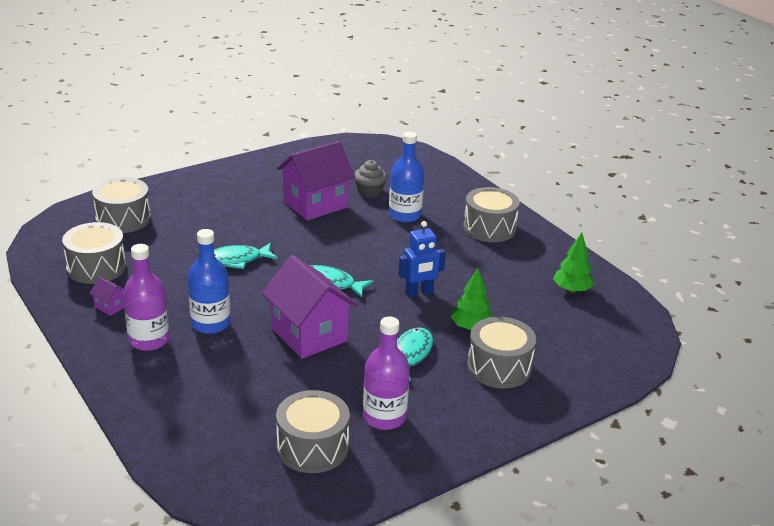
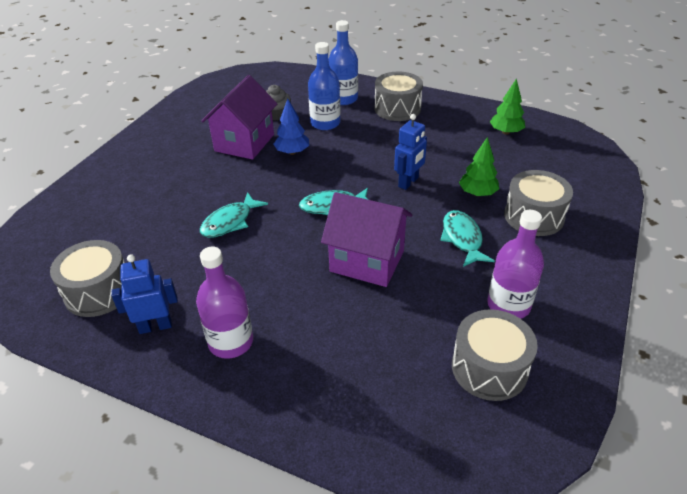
camera: 30 degrees left, 10 degrees up
purple house [89,277,125,316] -> blue robot [111,254,178,334]
grey drum [92,177,151,233] -> none
blue bottle [188,229,231,334] -> blue bottle moved to [328,20,358,105]
none -> blue tree [273,99,309,155]

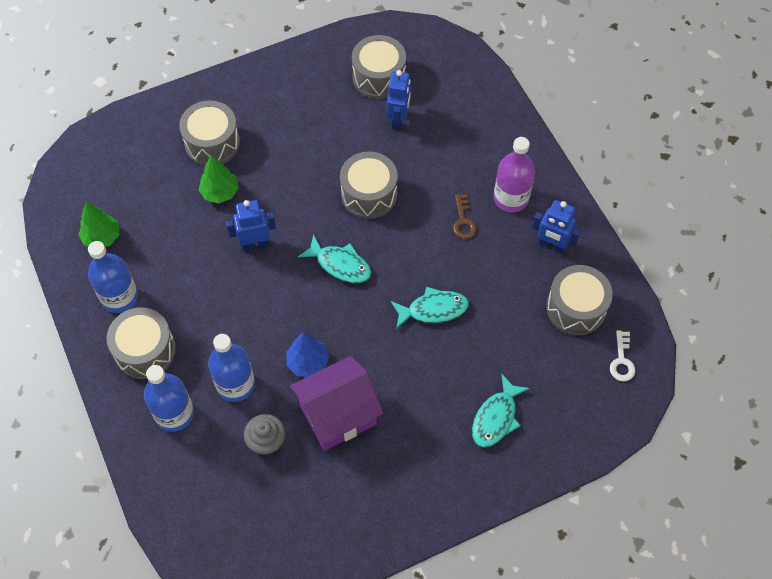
camera: 140 degrees left, 20 degrees up
purple house [321,192,412,287] -> grey drum [340,152,398,219]
turquoise fish [440,210,494,267] -> turquoise fish moved to [472,374,530,448]
purple bottle [487,210,544,319] -> none
none -> blue bottle [88,241,138,313]
none -> blue robot [387,70,411,130]
none -> brown key [453,194,477,239]
none -> white key [610,330,635,381]

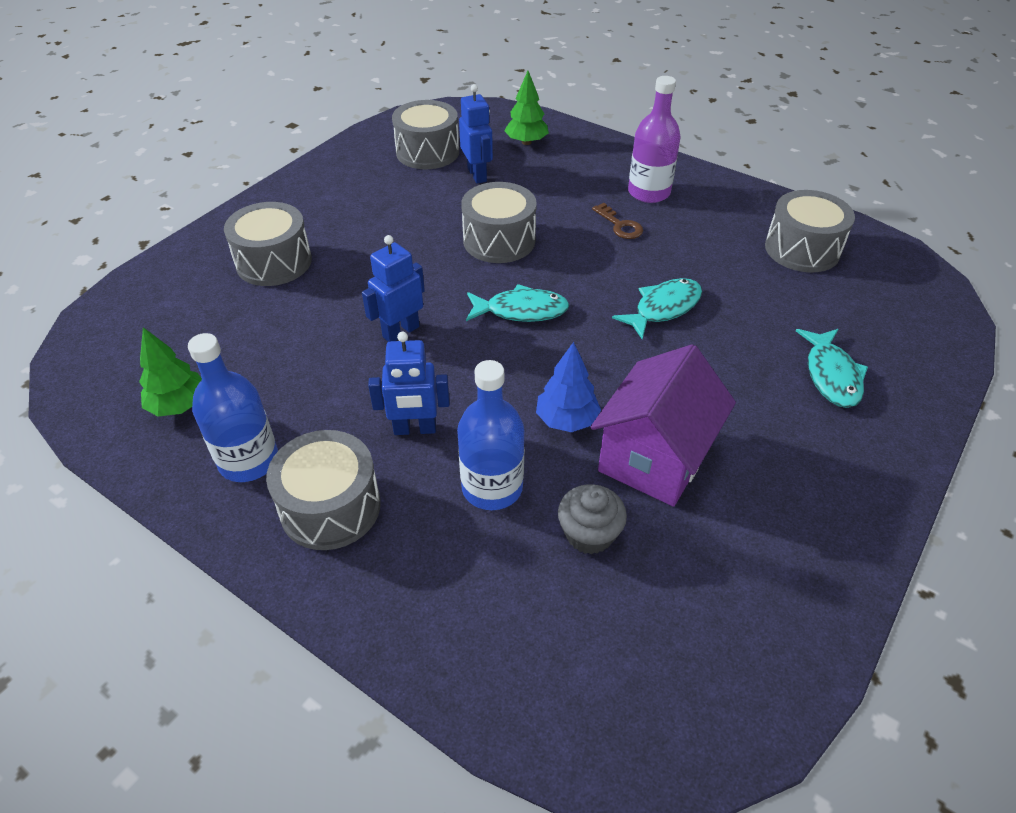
camera: 30 degrees left, 15 degrees down
blue bottle [144,365,194,432] -> none
green tree [199,155,239,204] -> green tree moved to [504,71,549,145]
blue robot [532,200,581,254] -> blue robot moved to [368,332,450,435]
white key [610,330,635,381] -> none

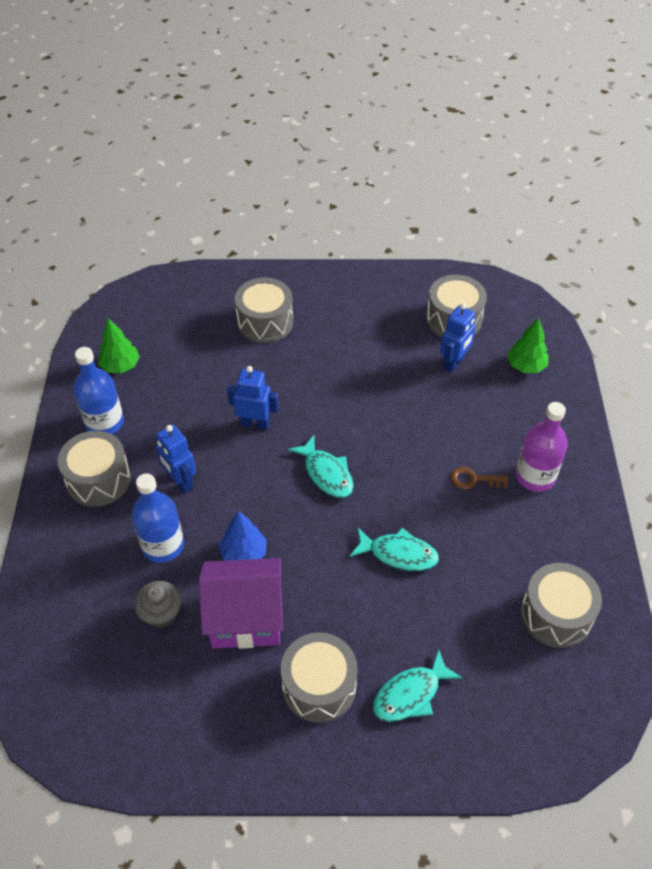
camera: 55 degrees right, 5 degrees up
grey drum [461,182,537,263] -> grey drum moved to [281,632,358,723]
brown key [592,203,643,239] -> brown key turned 75 degrees clockwise [450,467,509,489]

